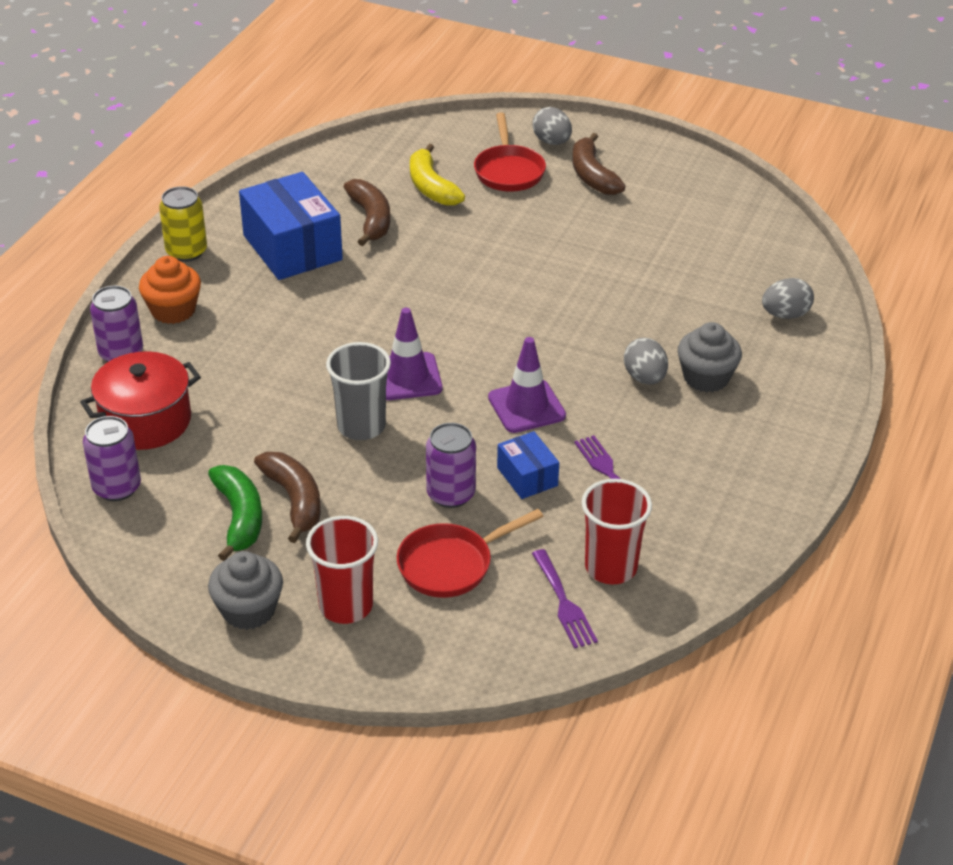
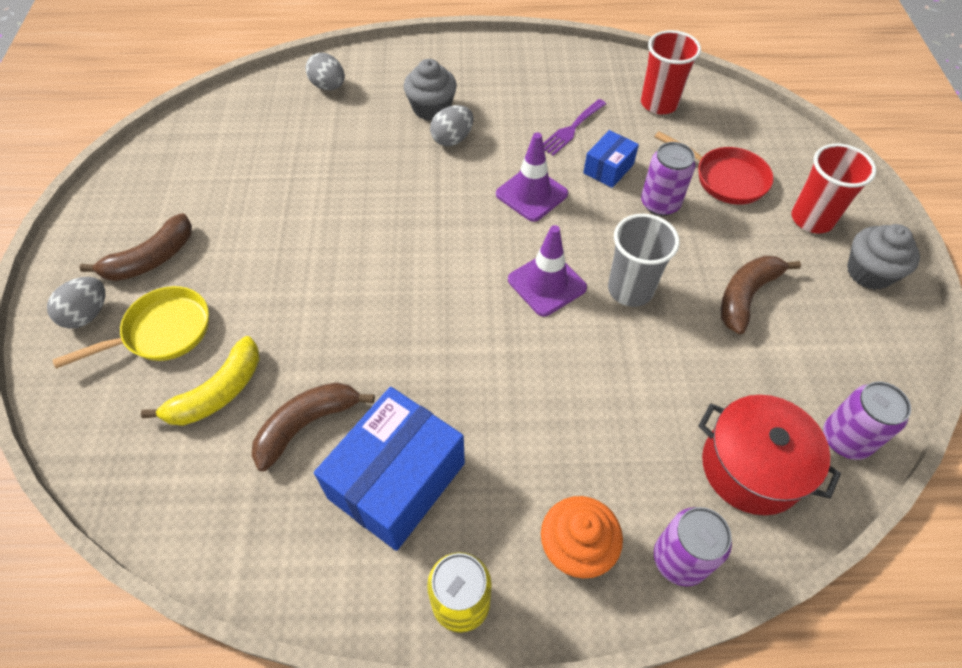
camera: 115 degrees left, 15 degrees up
green banana [208,465,262,561] -> none
red pan [474,112,546,191] -> yellow pan [53,286,209,369]
purple fork [532,549,598,649] -> none

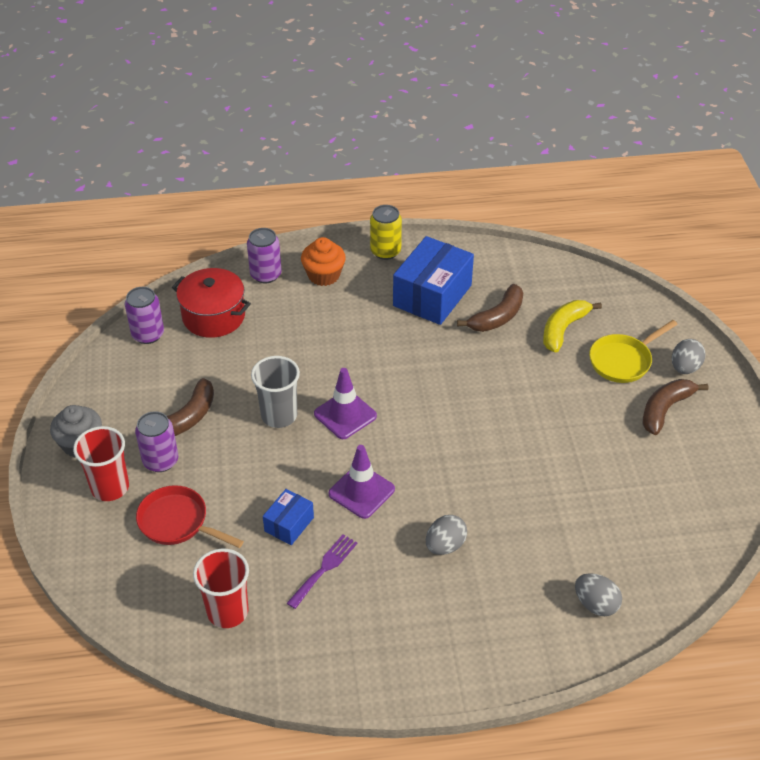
camera: 175 degrees right, 10 degrees down
grey cupcake [404,59,457,121] -> none
purple can [641,142,695,216] -> purple can moved to [135,411,178,472]

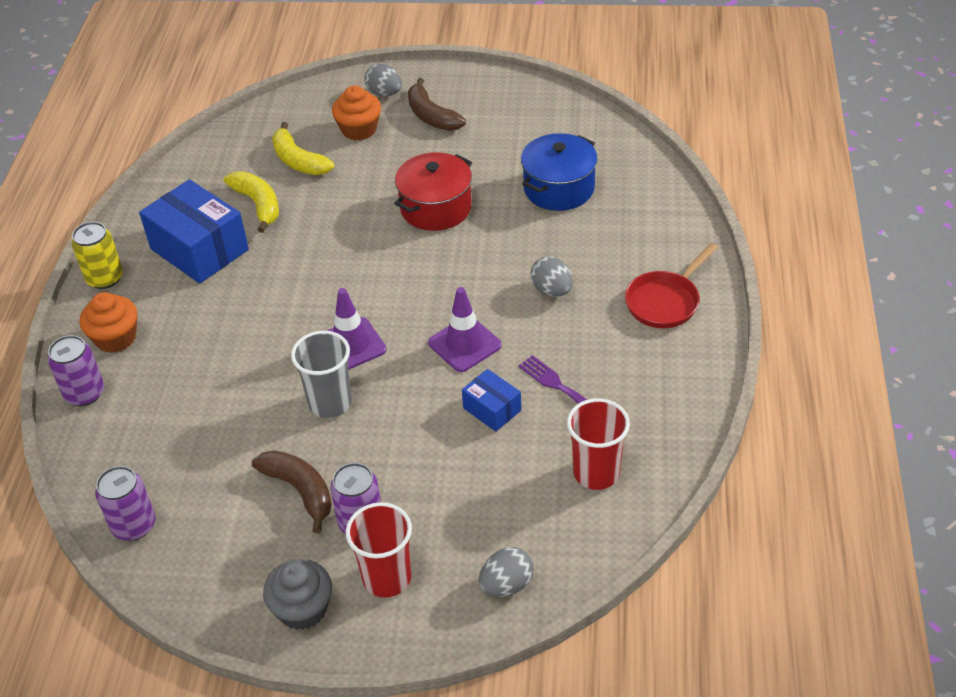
camera: 75 degrees left, 0 degrees up
red pan [136,485,244,548] -> red pan moved to [625,243,718,328]
red pot [172,268,251,338] -> red pot moved to [394,152,472,231]
brown banana [457,284,523,332] -> yellow banana [224,171,279,233]
grey egg [575,573,622,616] -> grey egg moved to [478,547,534,597]
yellow pan [589,320,678,383] -> orange cupcake [332,85,381,141]
none -> blue pot [521,133,598,211]

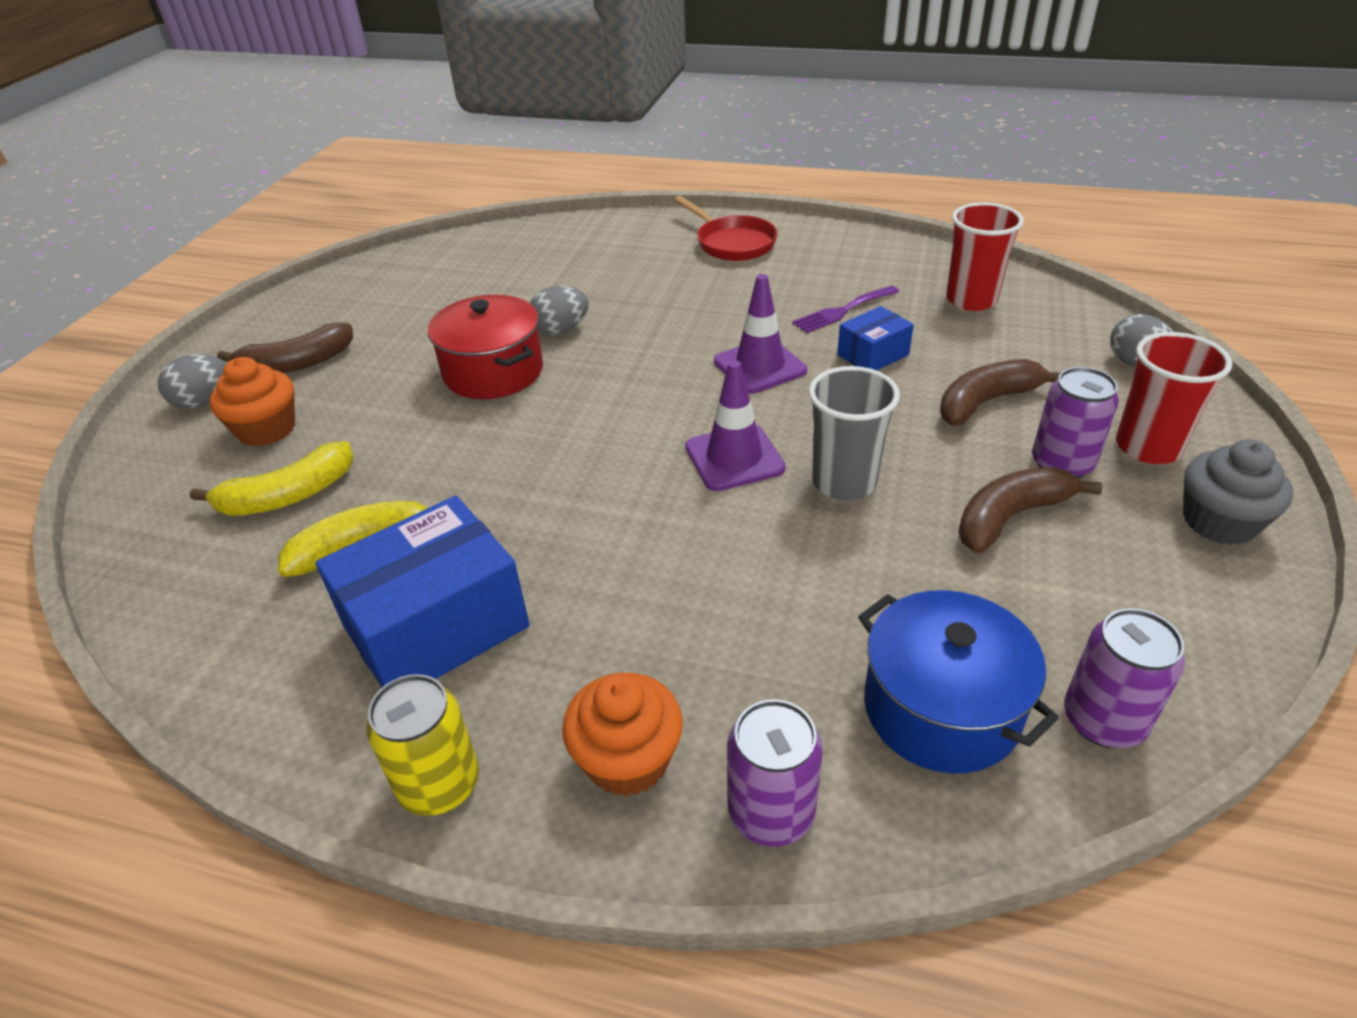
camera: 80 degrees left, 5 degrees down
blue pot [521,133,598,211] -> blue pot moved to [858,590,1059,774]
grey egg [530,256,573,297] -> grey egg moved to [530,286,589,335]
none -> brown banana [940,359,1060,426]

